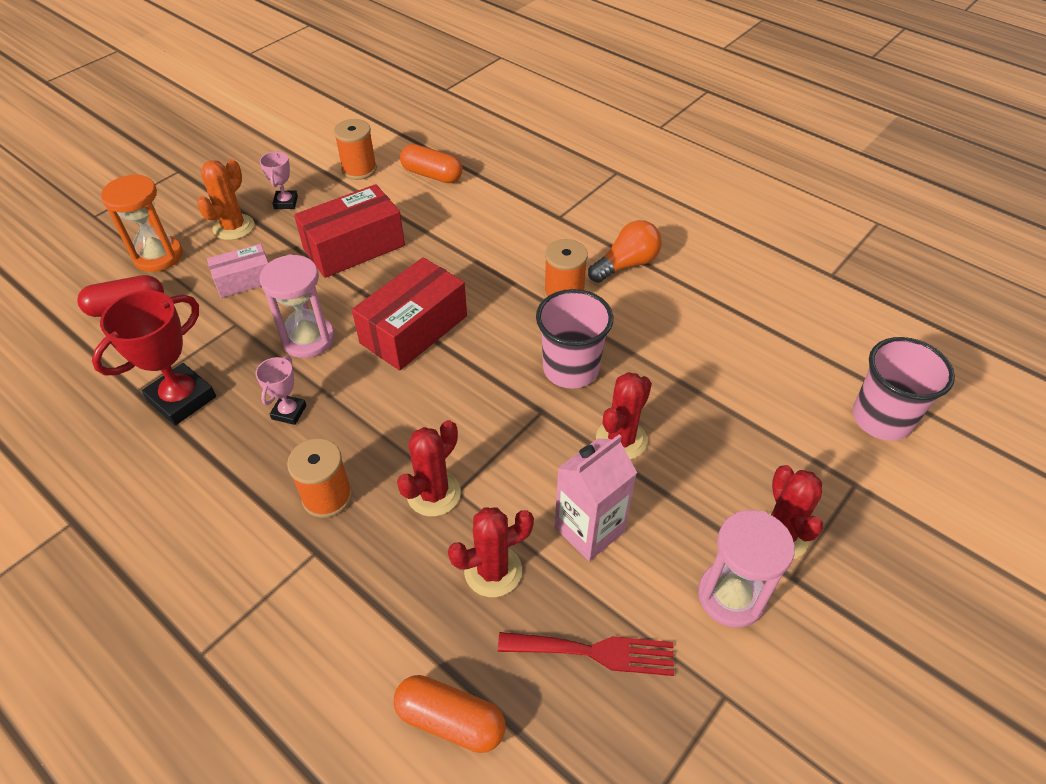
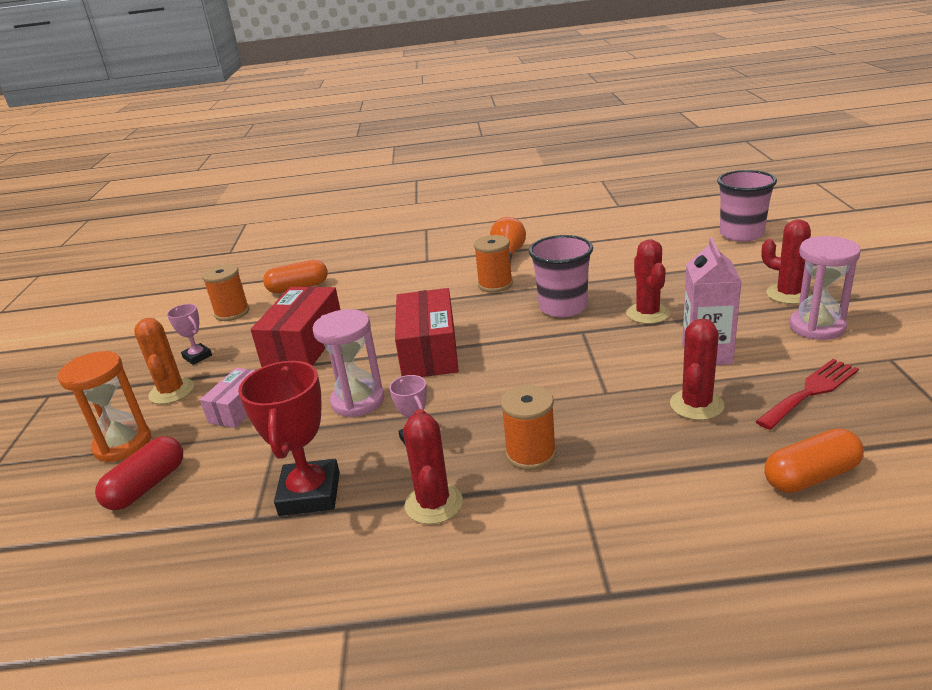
camera: 40 degrees left, 20 degrees down
red cactus [397,420,461,516] -> red cactus moved to [403,409,463,524]

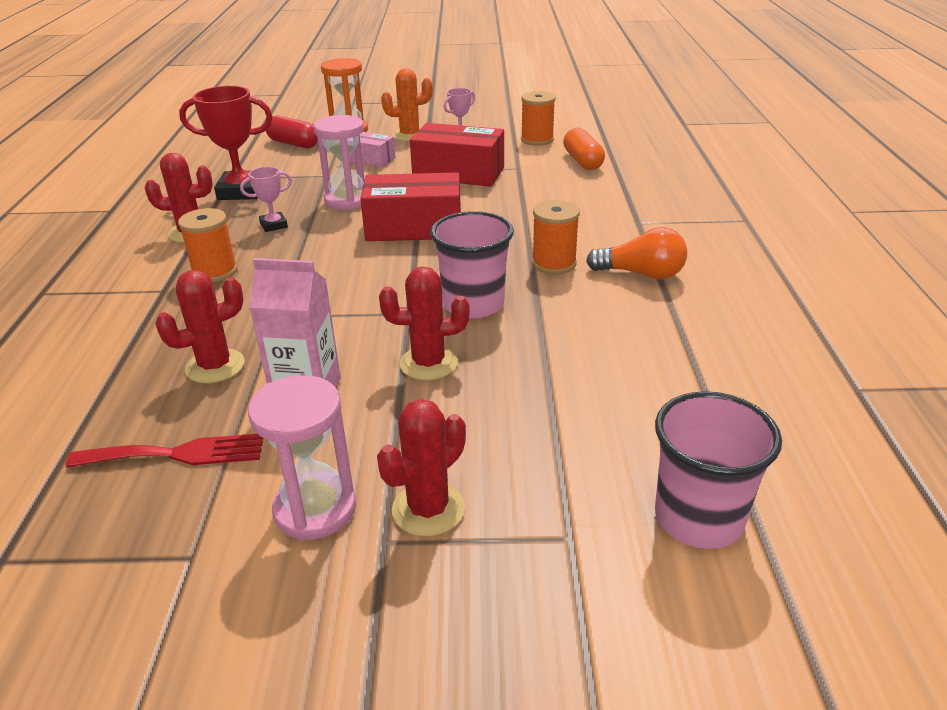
camera: 90 degrees right, 5 degrees up
red cactus [670,319,724,420] -> red cactus turned 60 degrees counterclockwise [155,270,245,383]
red fork [755,359,859,430] -> red fork turned 60 degrees counterclockwise [65,434,264,468]
orange capsule [764,428,864,493] -> none

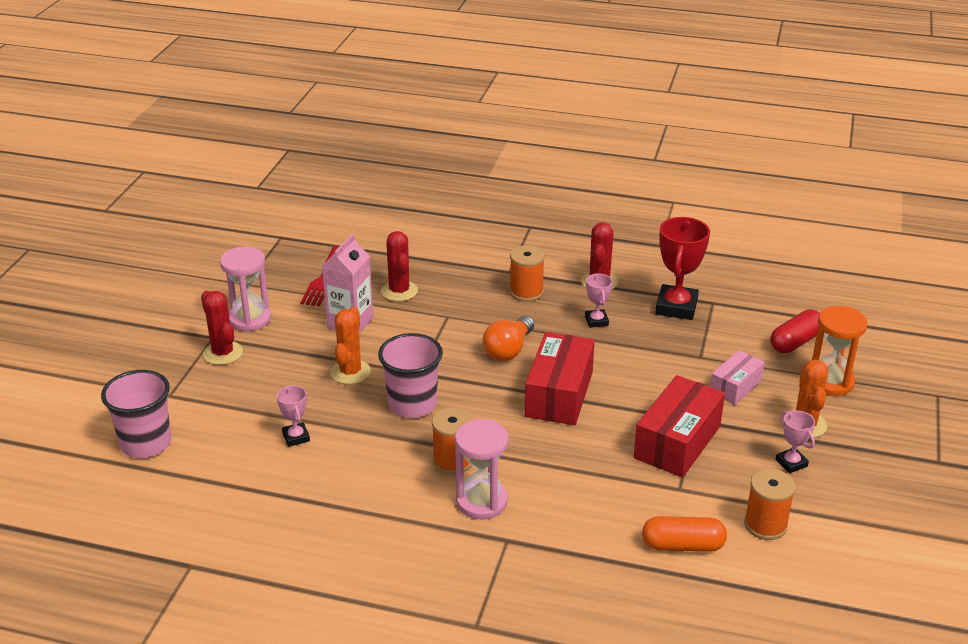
camera: 105 degrees right, 0 degrees up
pink hourglass [314,115,365,210] -> pink hourglass moved to [455,419,509,520]
red cactus [379,266,470,380] -> orange cactus [330,307,371,384]
orange light bulb [586,227,687,279] -> orange light bulb moved to [483,316,534,361]
none -> pink trophy [277,385,310,447]

